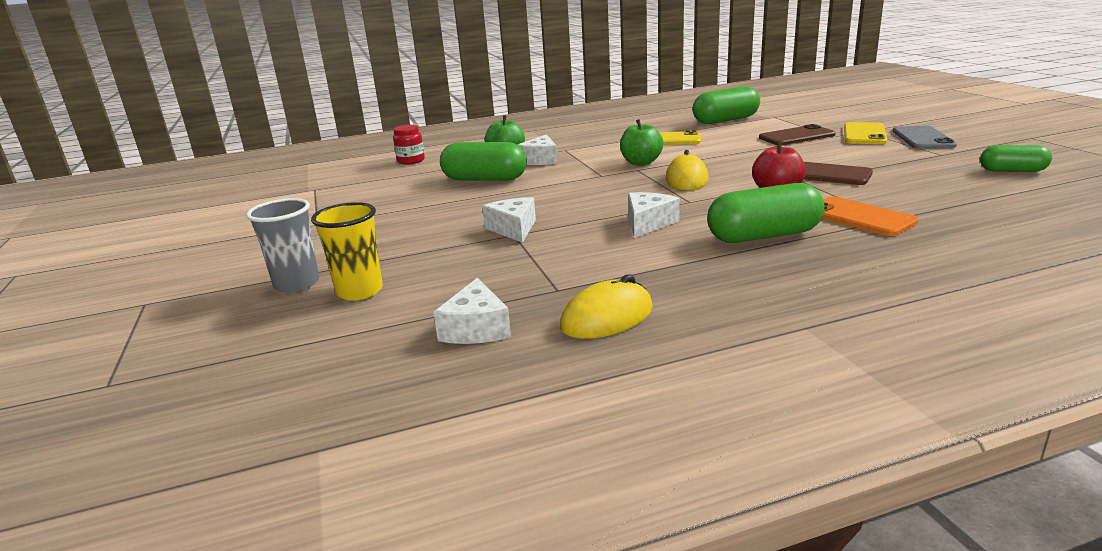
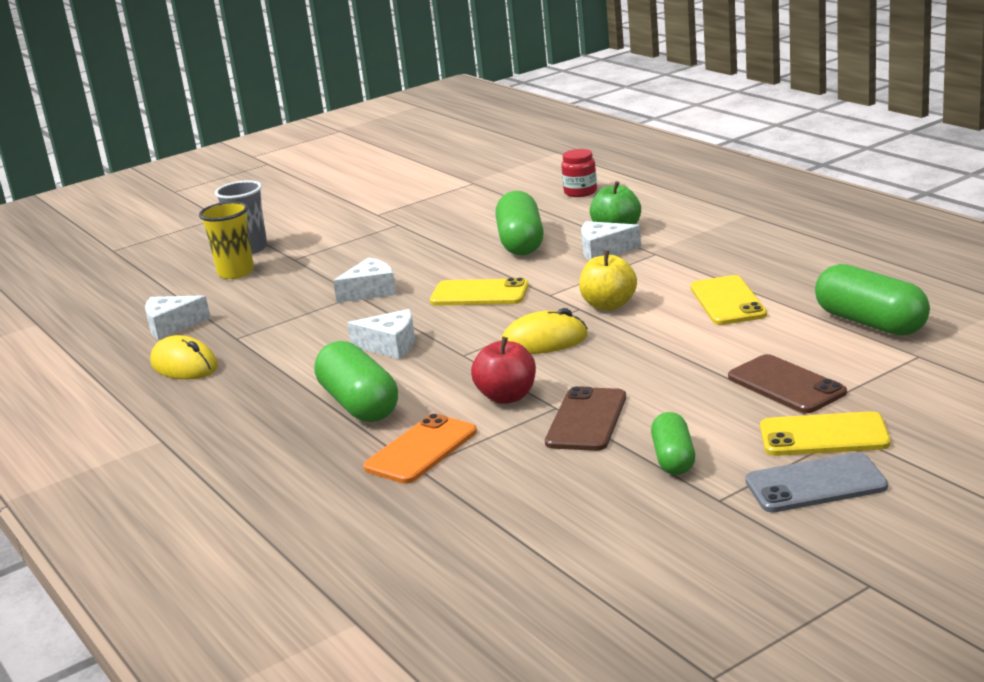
camera: 75 degrees right, 0 degrees up
green apple [620,119,664,165] -> yellow apple [579,250,637,311]
green capsule [980,145,1052,172] -> green capsule moved to [651,412,695,475]
none -> yellow phone [430,278,529,306]

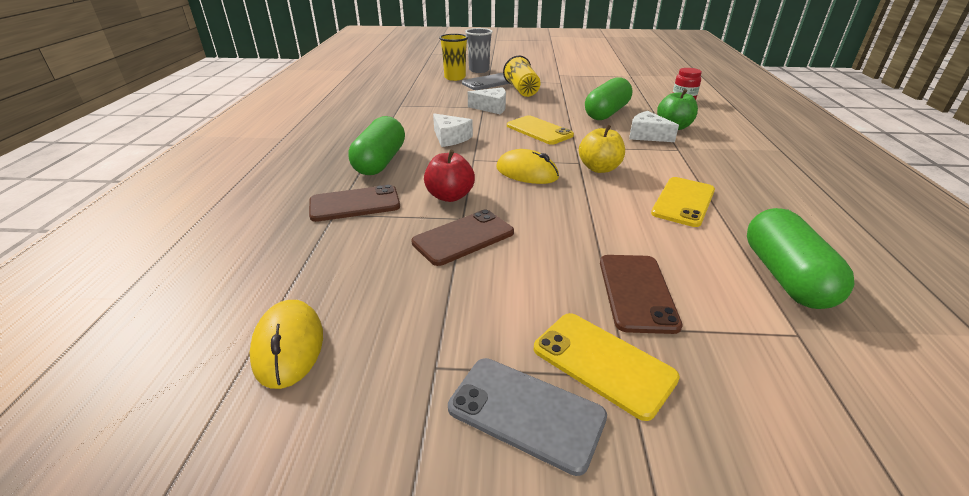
camera: 35 degrees right, 10 degrees up
white cheese [145,295,211,340] -> none
yellow mouse [150,335,218,379] -> yellow mouse moved to [249,300,323,389]
orange phone [363,414,477,484] -> brown phone [309,184,400,222]
green capsule [651,412,695,475] -> none
none -> grey phone [462,73,510,90]
none -> yellow cup [503,55,541,97]

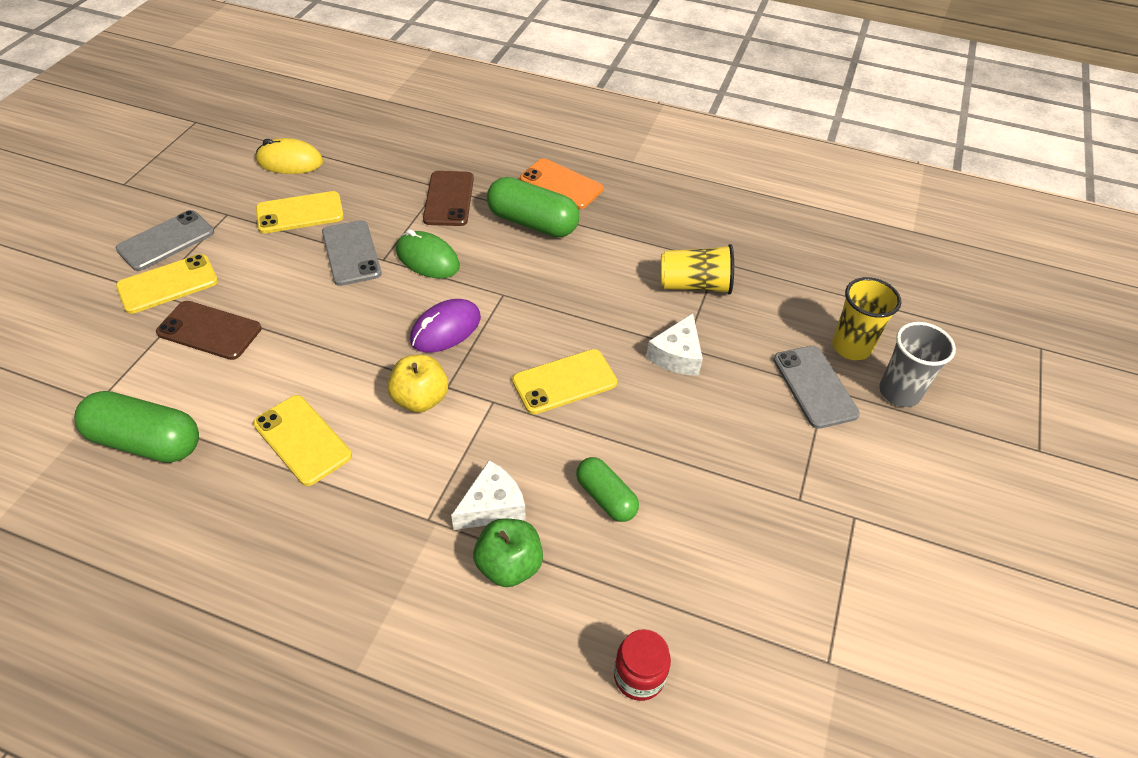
camera: 105 degrees right, 15 degrees up
brown phone [411,210,514,266] -> grey phone [322,220,382,286]
red apple [424,150,475,202] -> green mouse [396,229,460,278]
white cheese [433,113,473,147] -> none
yellow mouse [496,149,559,184] -> purple mouse [410,299,481,353]
yellow cup [503,55,541,97] -> yellow cup moved to [661,244,734,295]
green capsule [585,77,632,120] -> green capsule [576,457,639,522], size x0.61
none -> yellow phone [256,191,344,233]
none -> orange phone [520,158,603,209]

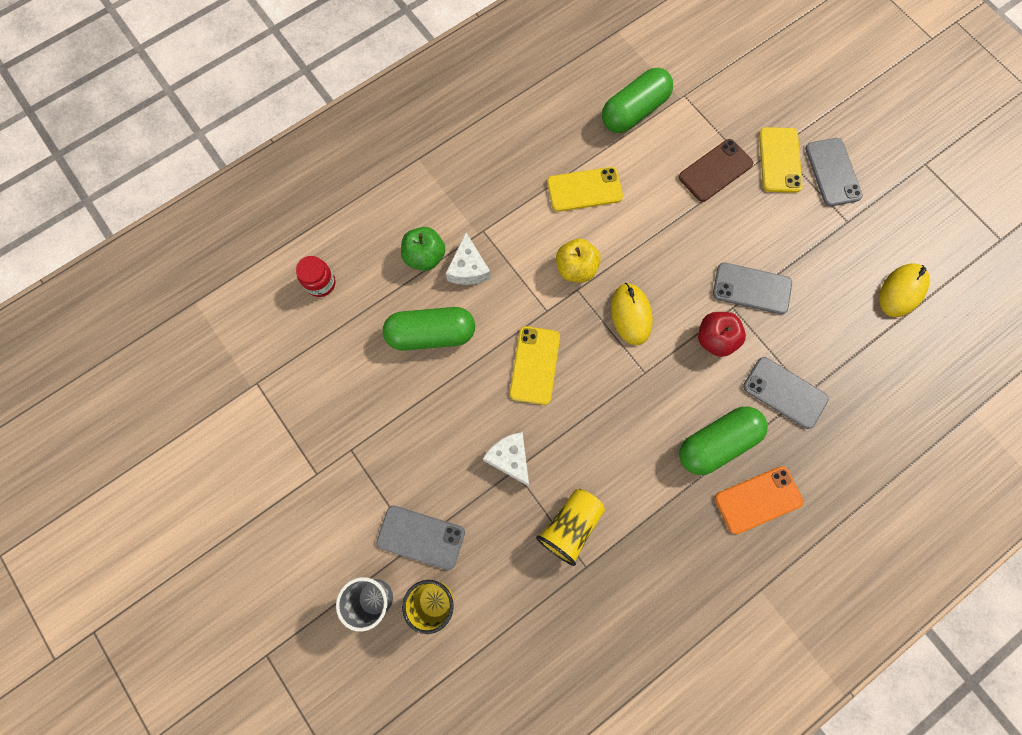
camera: 125 degrees right, 25 degrees up
yellow phone [256,191,344,233] -> none
green mouse [396,229,460,278] -> red apple [698,312,746,357]
purple mouse [410,299,481,353] -> yellow mouse [611,283,653,345]
brown phone [423,171,474,226] -> grey phone [743,357,829,429]
green capsule [576,457,639,522] -> green capsule [383,307,475,351], size x1.64

